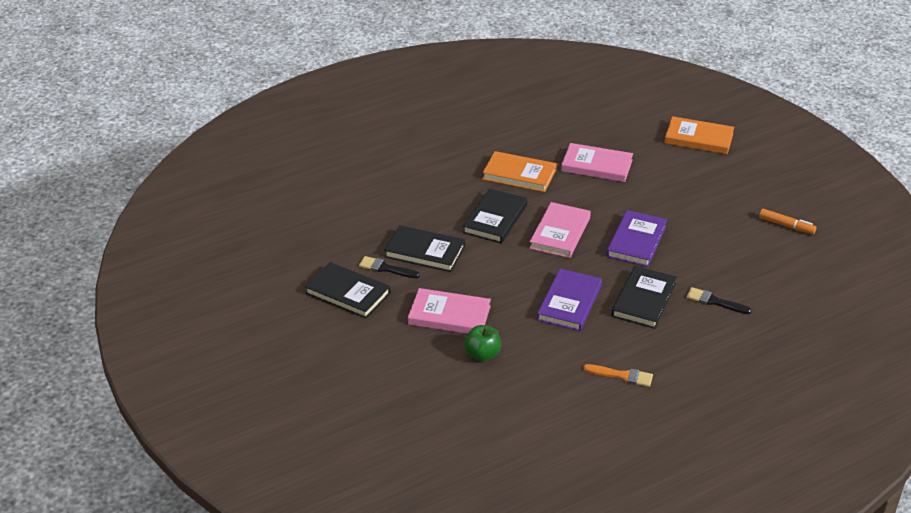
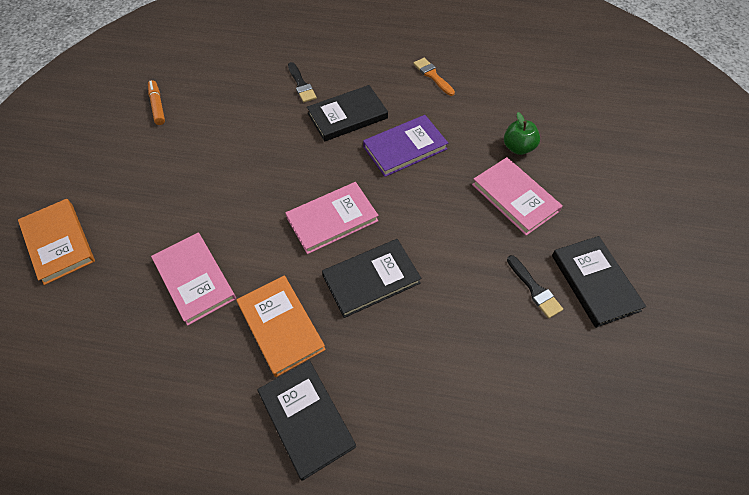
camera: 140 degrees left, 20 degrees up
black book [384,225,465,272] -> black book moved to [257,360,356,481]
purple book [606,210,667,267] -> none

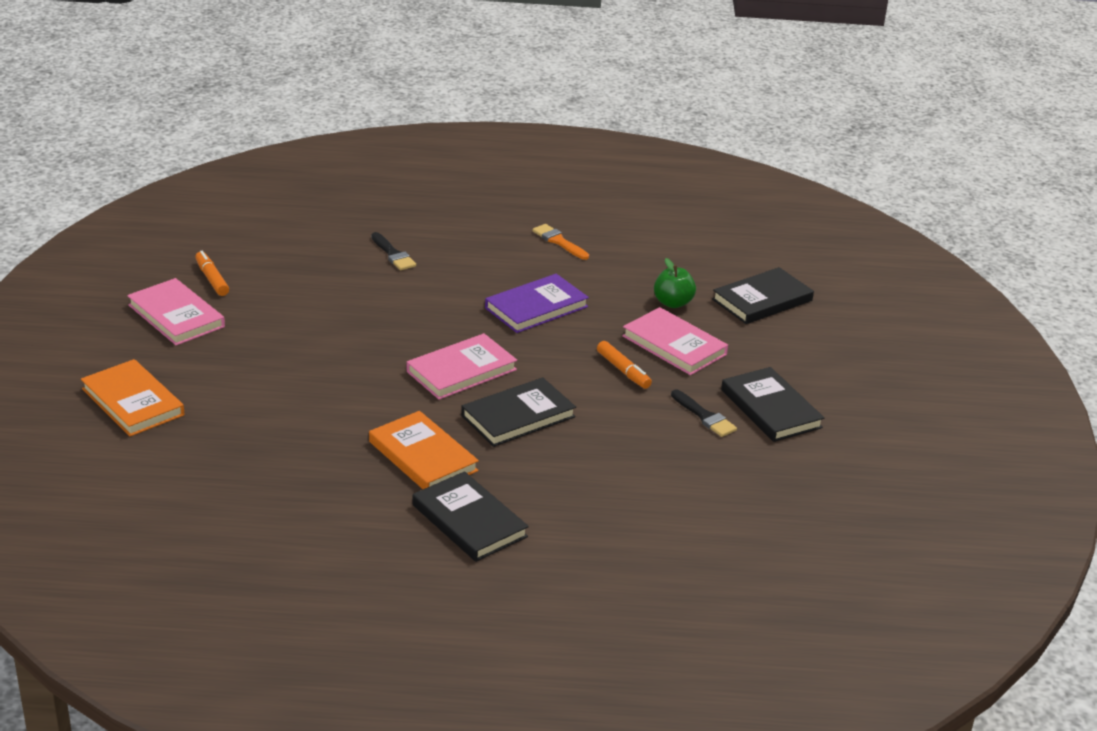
camera: 10 degrees left, 25 degrees down
pink book [151,233,236,326] -> pink book moved to [127,278,225,345]
black book [307,85,388,141] -> black book moved to [712,267,814,324]
none -> orange marker [597,341,652,389]

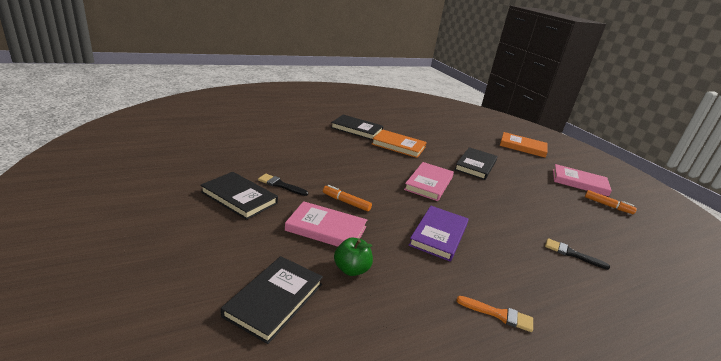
camera: 150 degrees right, 5 degrees down
black book [461,377,576,447] -> black book moved to [454,147,498,180]

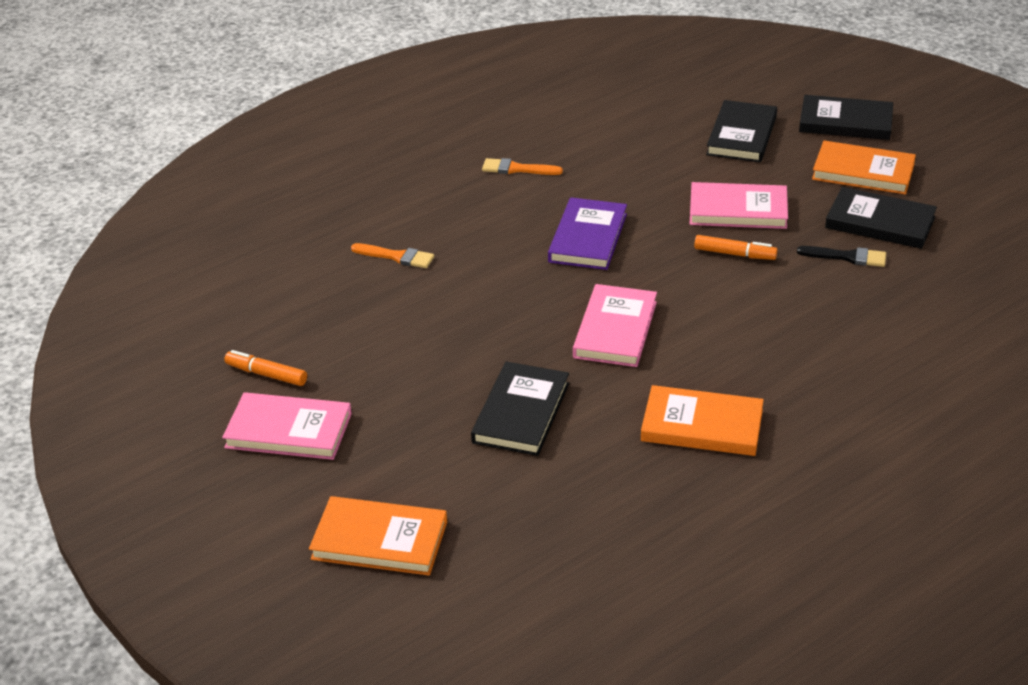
camera: 175 degrees right, 10 degrees up
black book [331,115,383,140] -> black book moved to [799,95,893,140]
green apple [334,238,373,276] -> none
black brush [545,238,610,270] -> orange brush [351,243,434,268]
none -> orange book [812,141,916,195]

